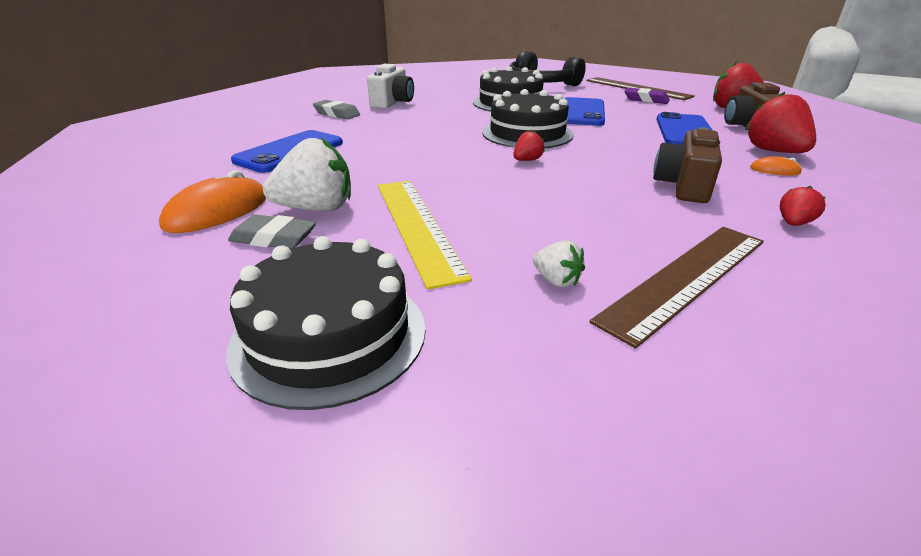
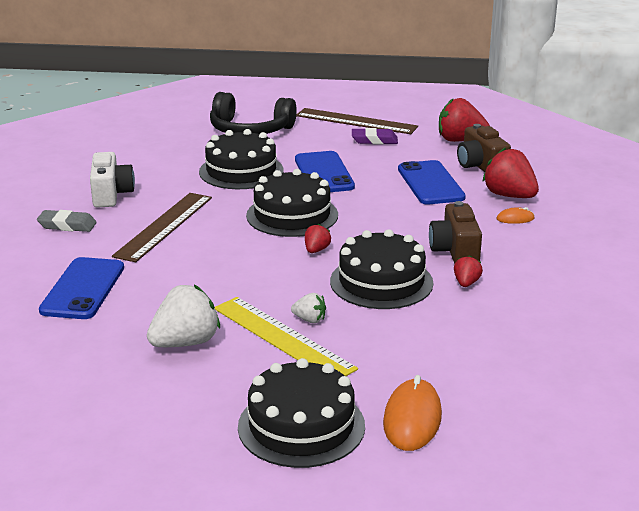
camera: 25 degrees left, 5 degrees down
orange mouse [159,170,266,233] -> orange mouse moved to [383,375,442,451]
grey eraser [228,215,316,249] -> none
white strawberry [532,240,585,287] -> white strawberry moved to [291,293,326,323]
brown ruler [590,227,764,349] -> brown ruler moved to [112,193,212,262]
red strawberry [780,186,826,226] -> red strawberry moved to [454,255,483,287]
none -> black cake [330,229,433,309]

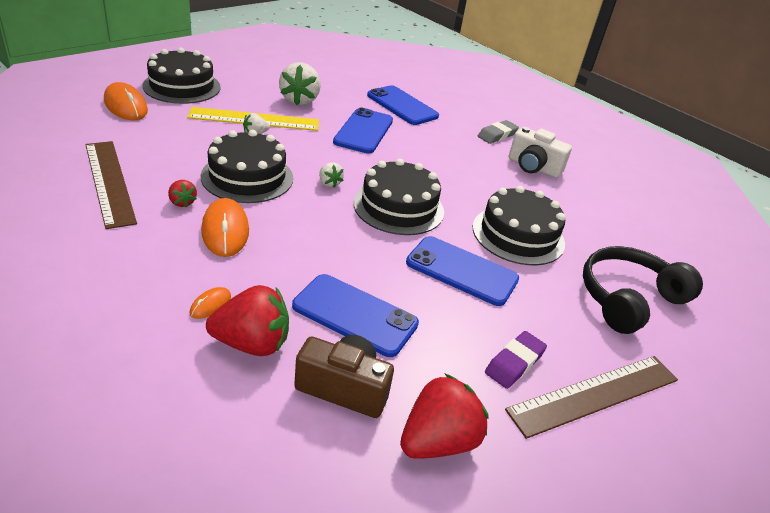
camera: 125 degrees right, 10 degrees up
brown ruler [112,193,212,262] -> brown ruler moved to [85,141,137,229]
red strawberry [305,224,331,253] -> white strawberry [319,162,344,188]
brown camera [429,201,482,264] -> orange mouse [201,198,249,257]
none -> blue phone [333,108,393,153]

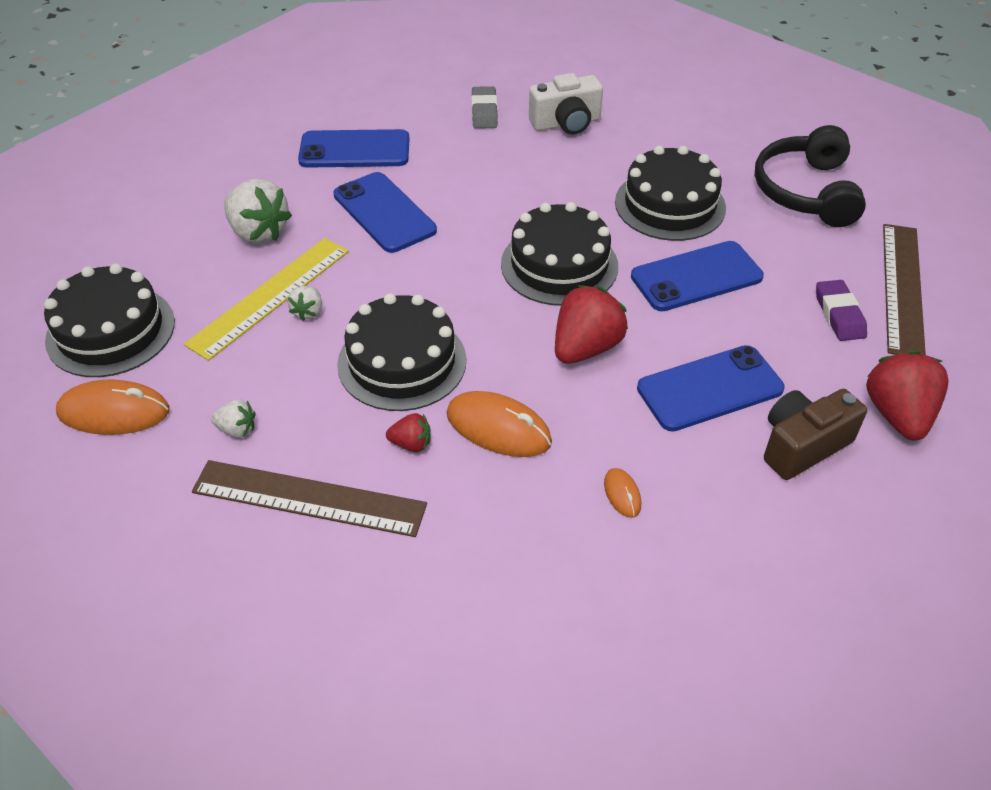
camera: 45 degrees left, 10 degrees up
red strawberry [206,285,289,356] -> red strawberry moved to [555,285,628,364]
white strawberry [319,162,344,188] -> white strawberry moved to [211,399,256,438]

